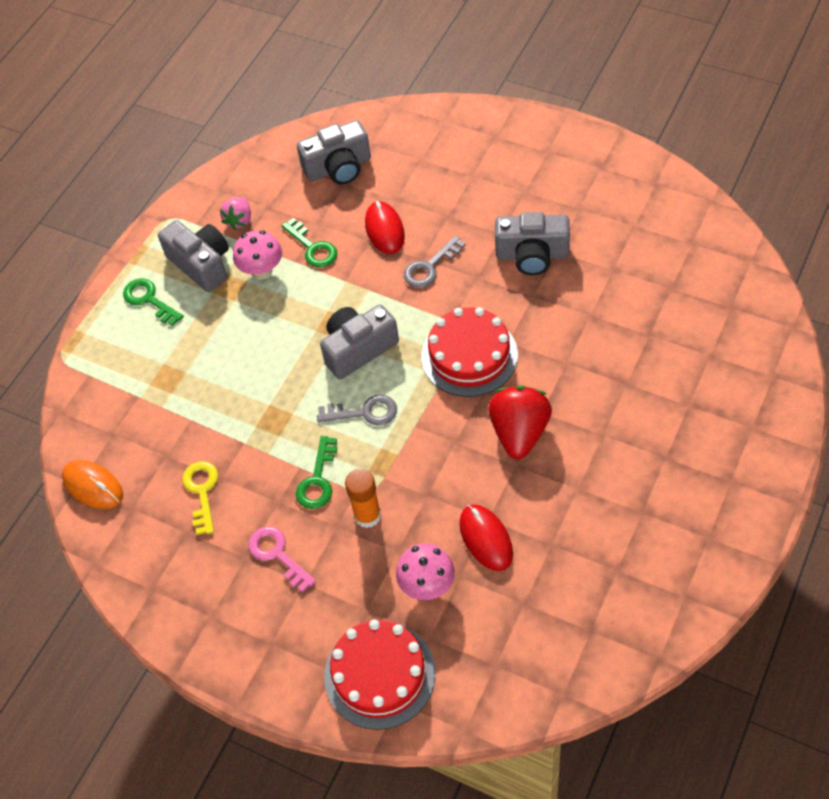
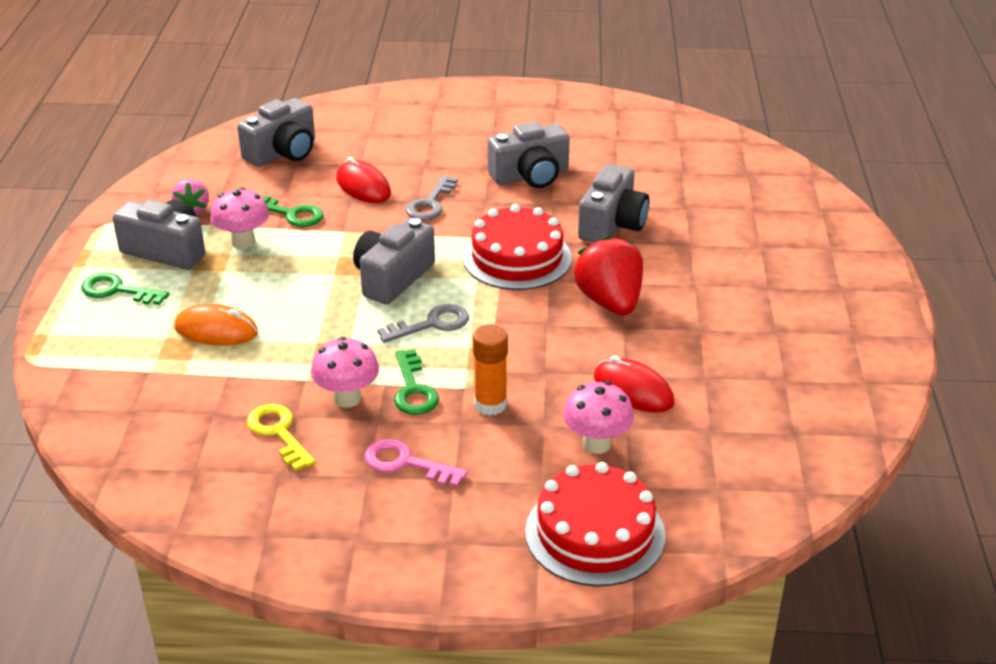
camera: 30 degrees left, 20 degrees down
orange mouse [62,460,123,509] -> orange mouse moved to [174,304,258,346]
none -> pink mushroom [311,337,379,408]
none -> grey camera [578,164,649,243]

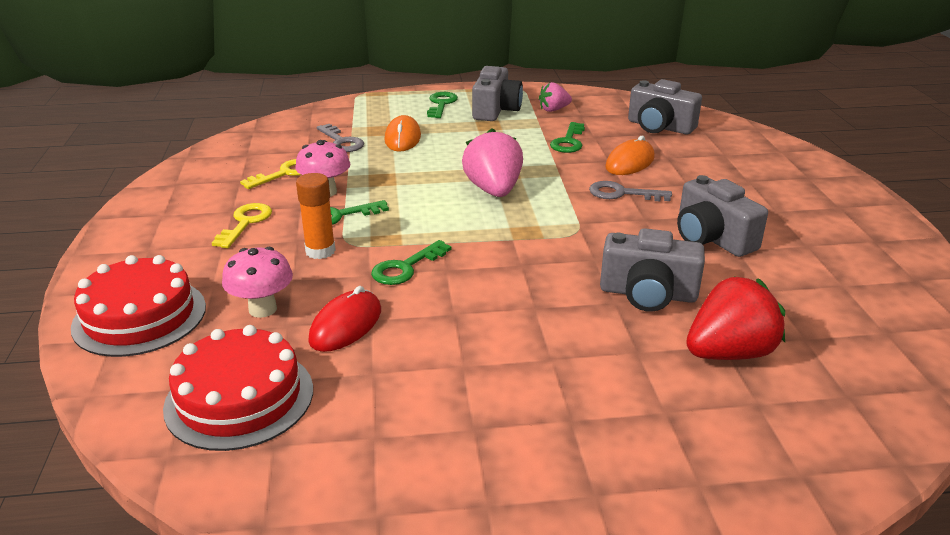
camera: 80 degrees right, 5 degrees down
pink mushroom [210,187,269,249] -> none
red mouse [336,157,391,203] -> orange mouse [605,136,655,175]
grey camera [353,218,435,304] -> pink strawberry [462,128,523,197]
pink key [364,439,467,487] -> yellow key [212,203,272,248]
grey key [377,304,469,343] -> grey key moved to [317,124,364,152]
red cake [463,204,572,290] -> red cake moved to [163,325,313,451]
red strawberry [574,235,643,316] -> red strawberry moved to [686,276,785,360]
none -> green key [371,240,452,285]

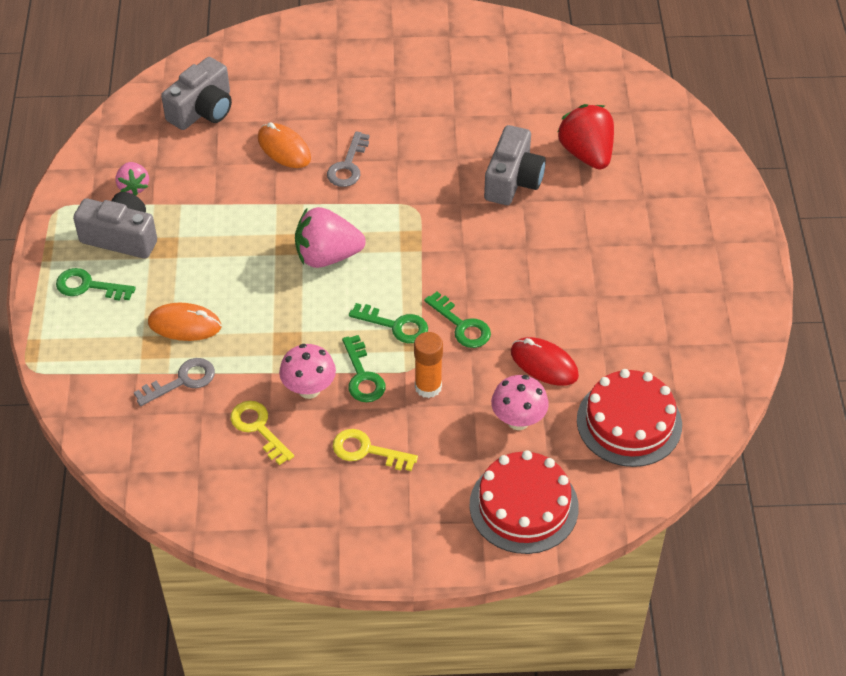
camera: 85 degrees left, 20 degrees up
green key [550,122,585,153] -> green key moved to [349,303,428,343]
grey camera [677,175,768,257] -> none

